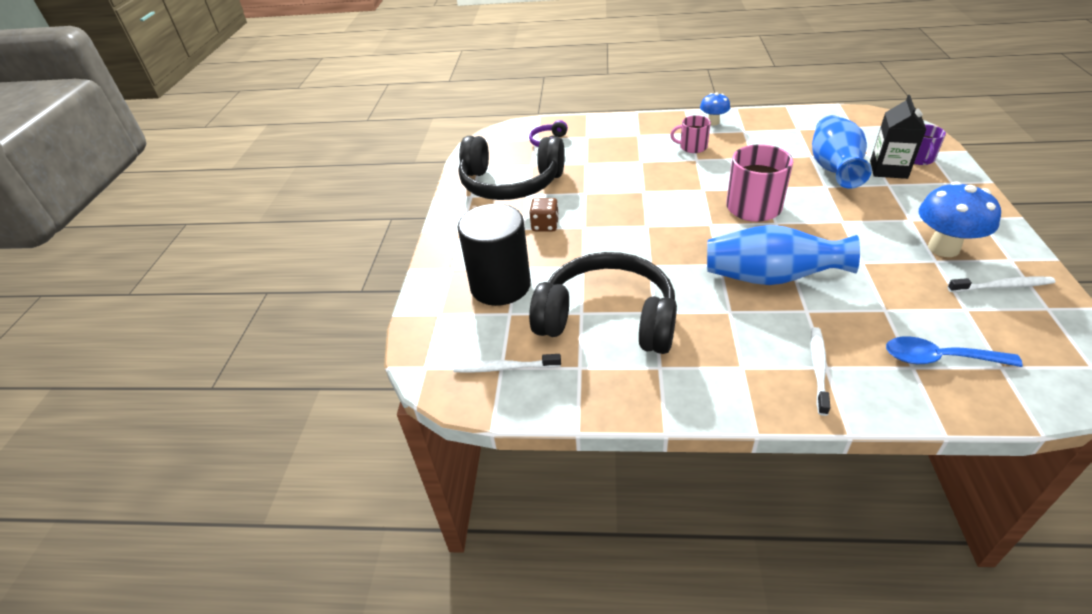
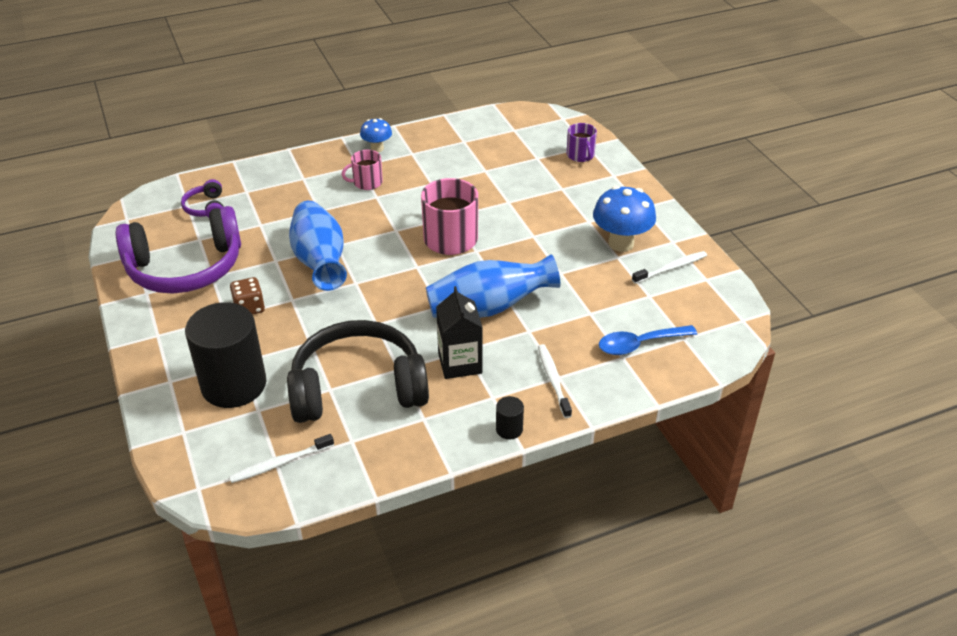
camera: 30 degrees left, 0 degrees up
black headphones [458,136,565,200] -> purple headphones [115,206,241,293]
blue vase [812,115,872,189] -> blue vase moved to [289,201,347,291]
black carton [870,95,926,179] -> black carton moved to [436,286,483,379]
none -> black cylinder [496,396,524,440]

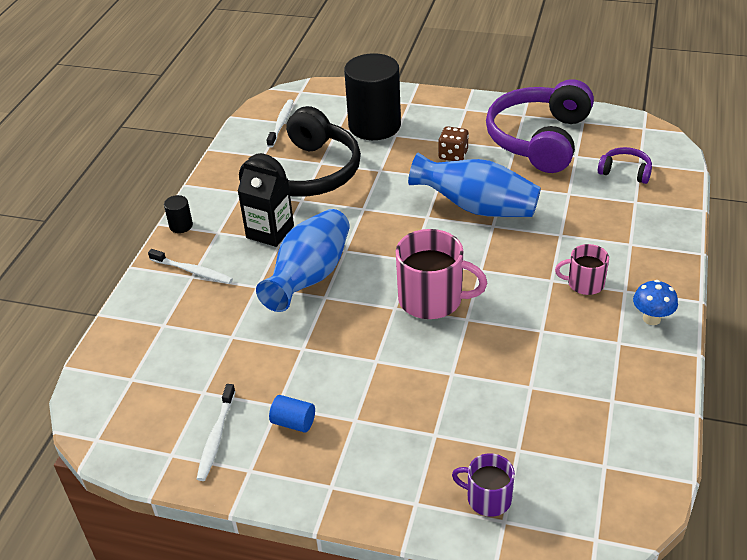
camera: 130 degrees right, 0 degrees up
pink mug [341,150,383,190] -> pink mug turned 105 degrees counterclockwise [555,244,609,295]
blue mushroom [593,186,656,252] -> blue cylinder [269,395,315,433]
blue spoon [599,325,697,355] -> none

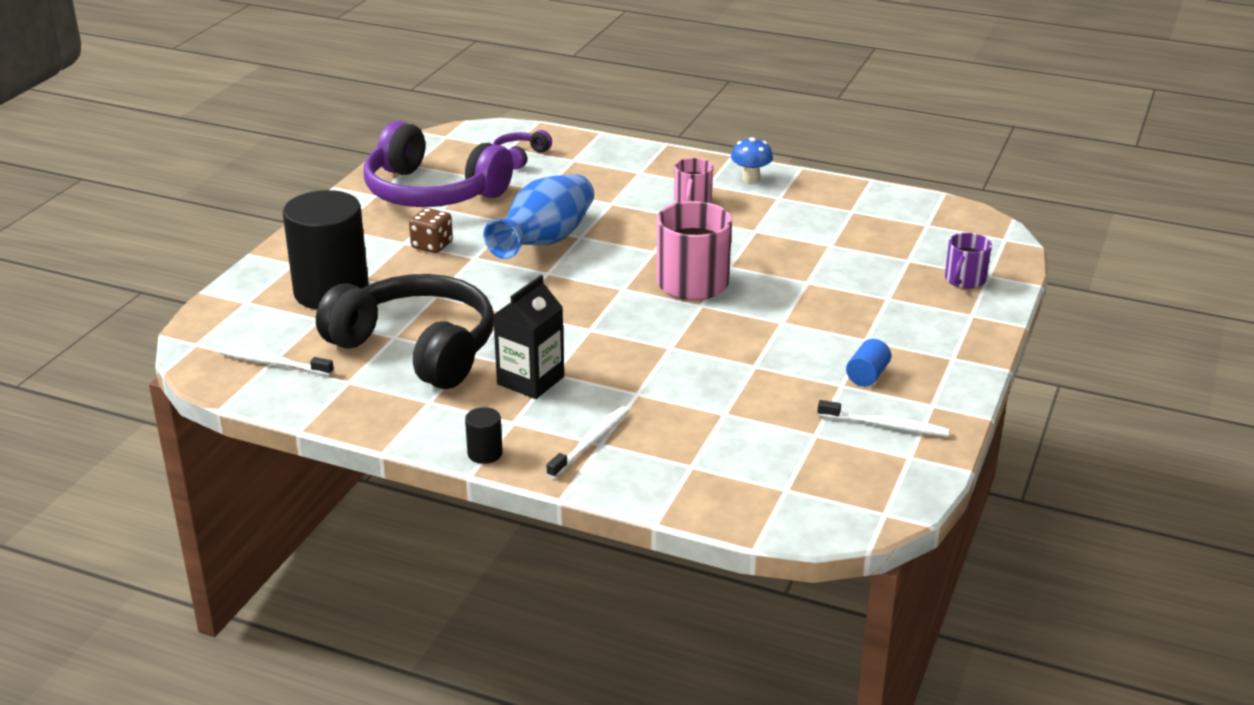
camera: 85 degrees left, 10 degrees down
blue vase [256,209,350,312] -> none

